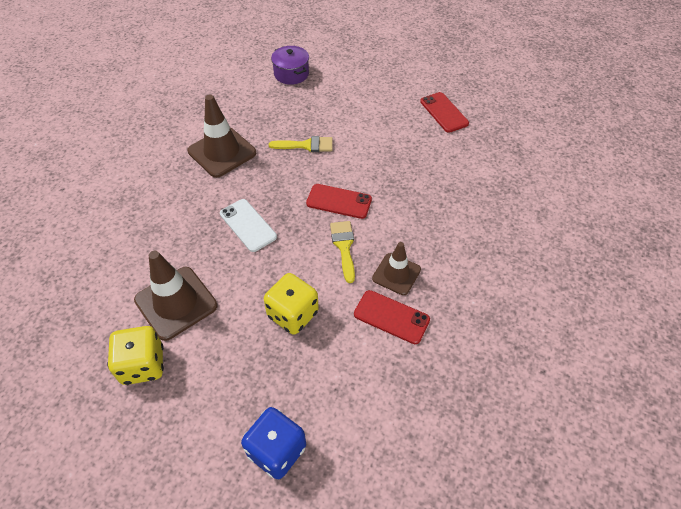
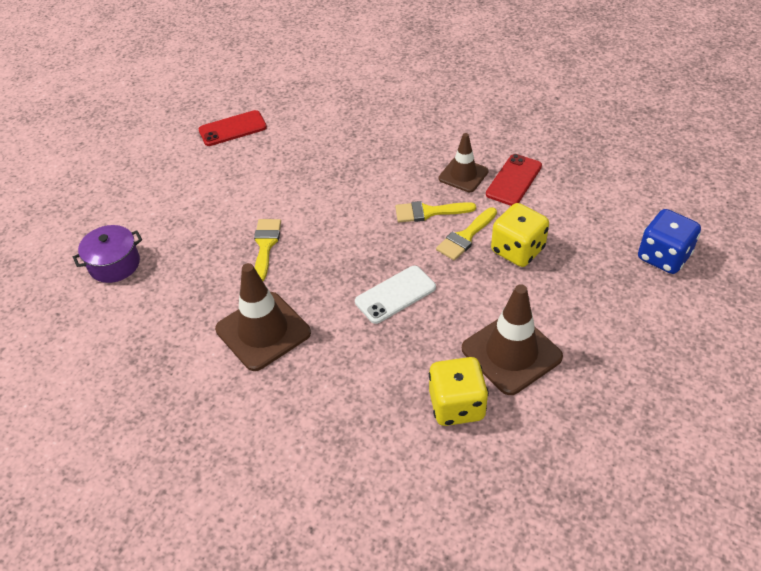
camera: 85 degrees left, 5 degrees down
yellow dice [107,326,164,385] -> yellow dice moved to [429,357,489,426]
red phone [306,184,372,219] -> none
none -> yellow brush [436,207,497,261]

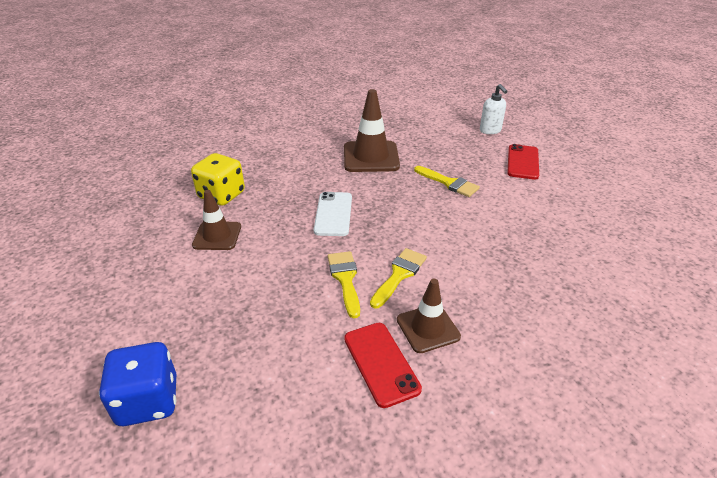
camera: 125 degrees right, 10 degrees down
purple pot [73,225,142,283] -> white soap dispenser [480,84,508,134]
red phone [199,110,267,146] -> red phone moved to [507,144,539,180]
brown traffic cone [462,284,563,395] -> brown traffic cone [192,190,241,250], size x0.63
yellow dice [491,203,549,267] -> none

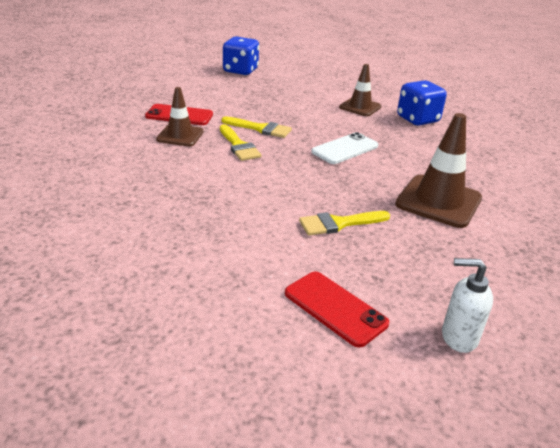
camera: 120 degrees right, 5 degrees down
yellow dice [191,153,245,206] -> blue dice [397,80,447,126]
white phone [314,192,352,236] -> white phone turned 75 degrees counterclockwise [311,132,378,164]

